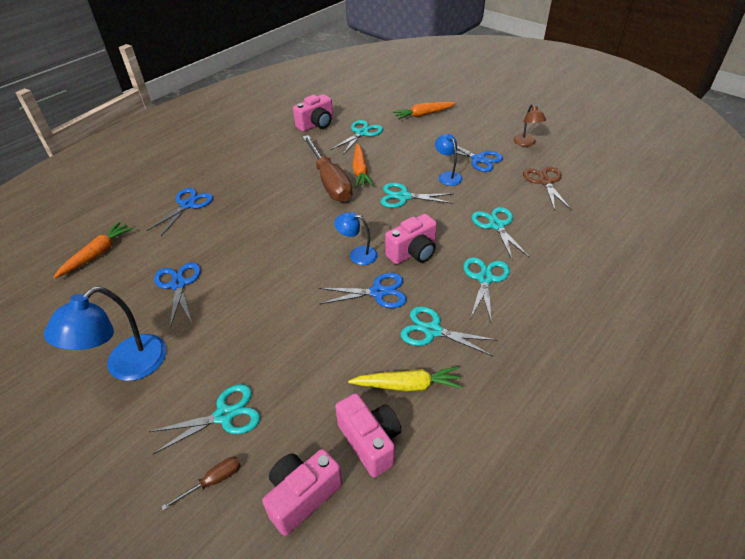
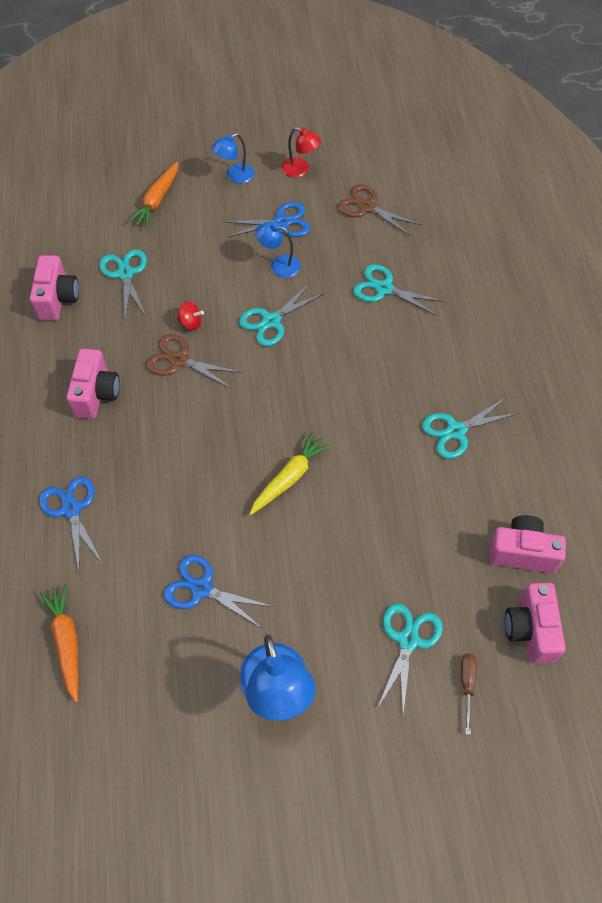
camera: 50 degrees left, 15 degrees up
brown screwdriver [303,135,353,202] -> brown scissors [146,334,241,389]
blue scissors [319,273,407,308] -> none
blue lamp [334,212,378,265] -> blue lamp moved to [212,133,255,184]
yellow carrot [348,366,463,391] -> yellow carrot moved to [249,431,332,515]
orange carrot [353,144,374,188] -> red spinning top [177,301,204,331]
pink camera [385,214,437,265] -> pink camera moved to [66,349,120,419]
turquoise scissors [463,257,510,324] -> none
brown lamp [514,104,546,147] -> red lamp [281,127,321,178]

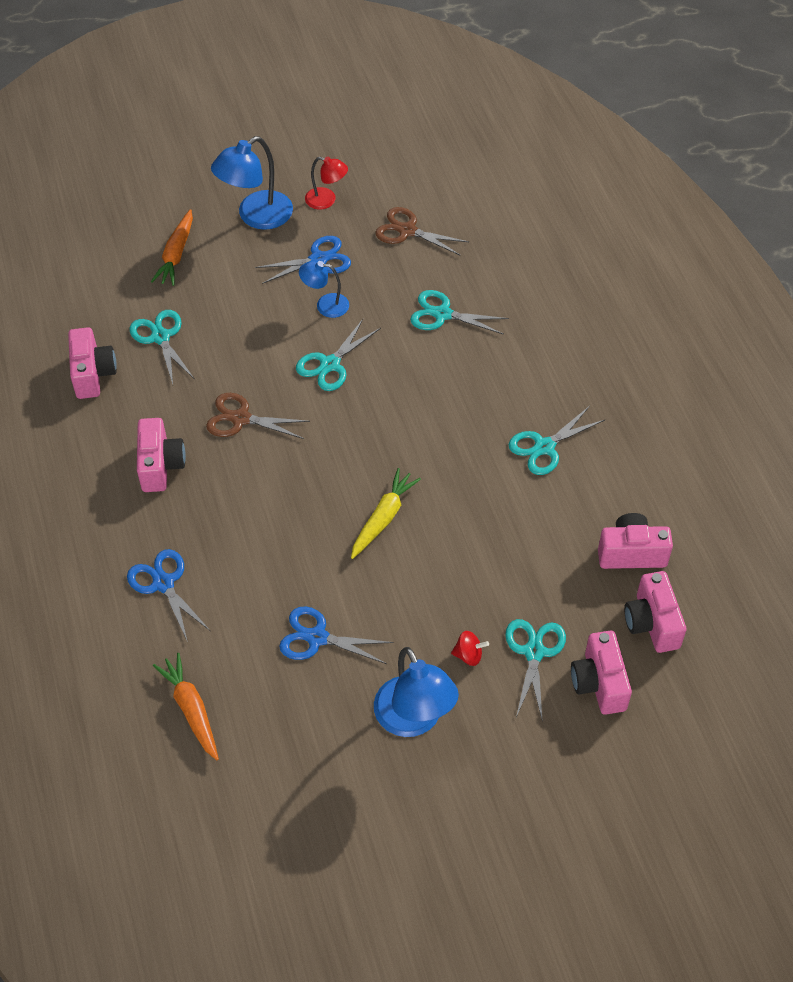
camera: 10 degrees left, 5 degrees down
red spinning top [177,301,204,331] -> red spinning top moved to [451,631,489,666]
blue lamp [212,133,255,184] -> blue lamp [211,136,293,230], size x1.74
brown screwdriver [461,653,477,735] -> pink camera [571,631,632,715]

